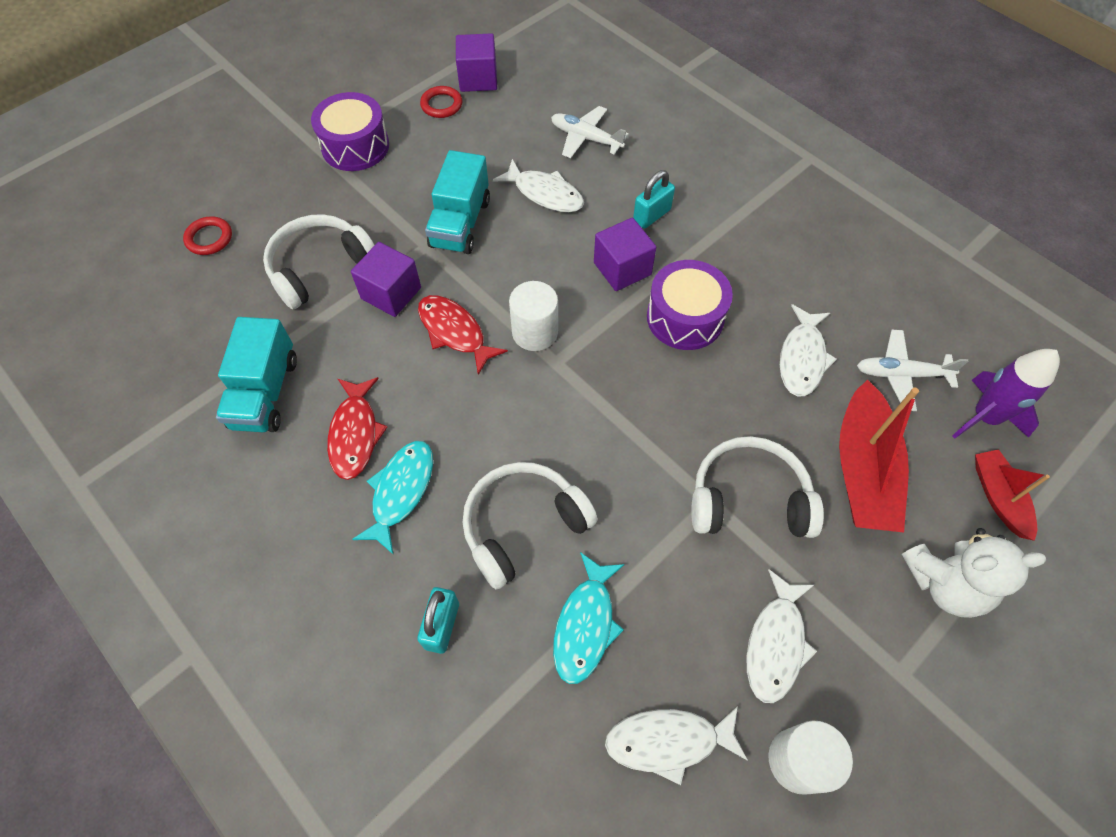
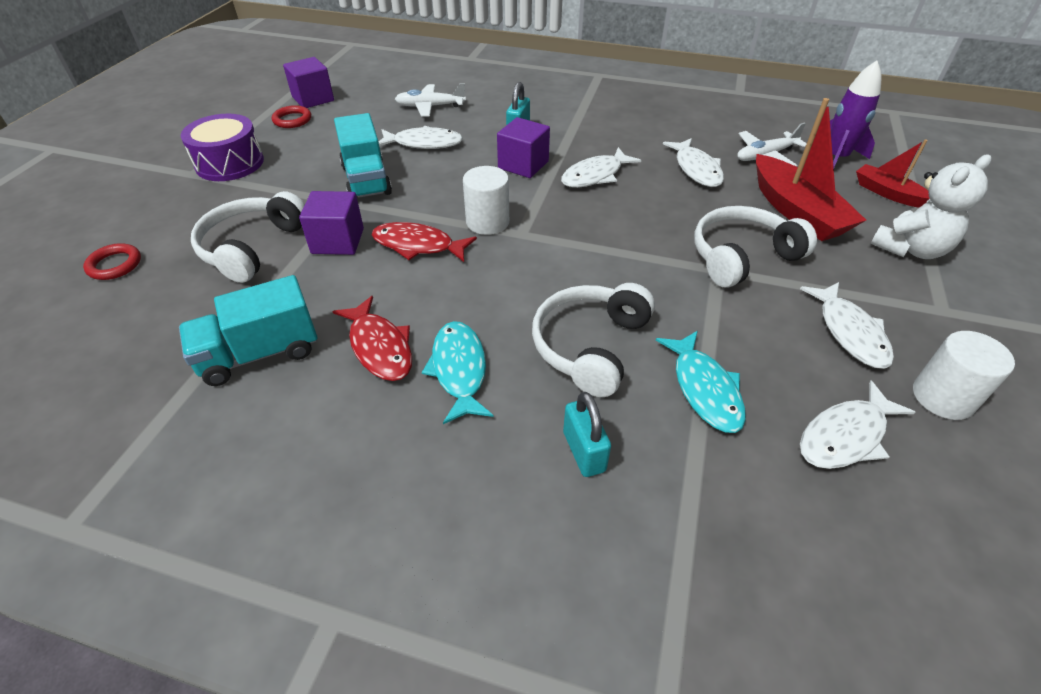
camera: 30 degrees left, 15 degrees down
turquoise truck [216,317,297,432] -> turquoise truck turned 90 degrees clockwise [179,275,317,386]
purple drum [647,260,733,350] -> white fish [561,147,641,188]

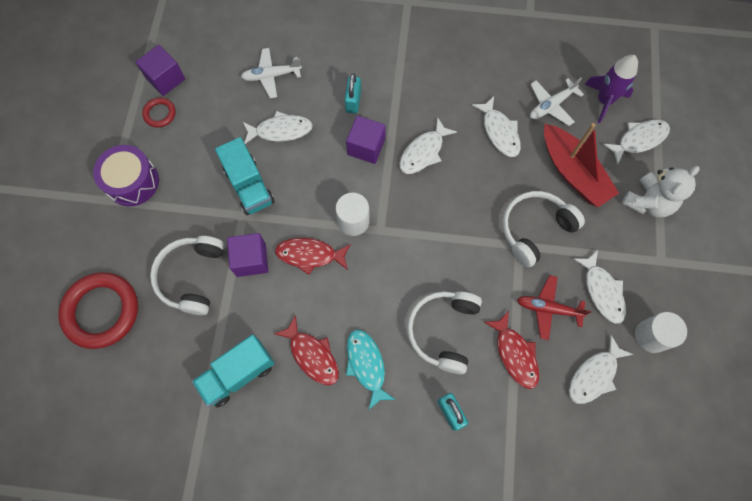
camera: 10 degrees left, 25 degrees up
red ring [83,243,141,280] -> red ring [58,273,138,349], size x2.11
turquoise fish [656,331,746,433] -> red fish [484,311,539,389]
red boat [856,139,930,208] -> white fish [603,120,670,165]
none -> red plane [517,275,591,340]

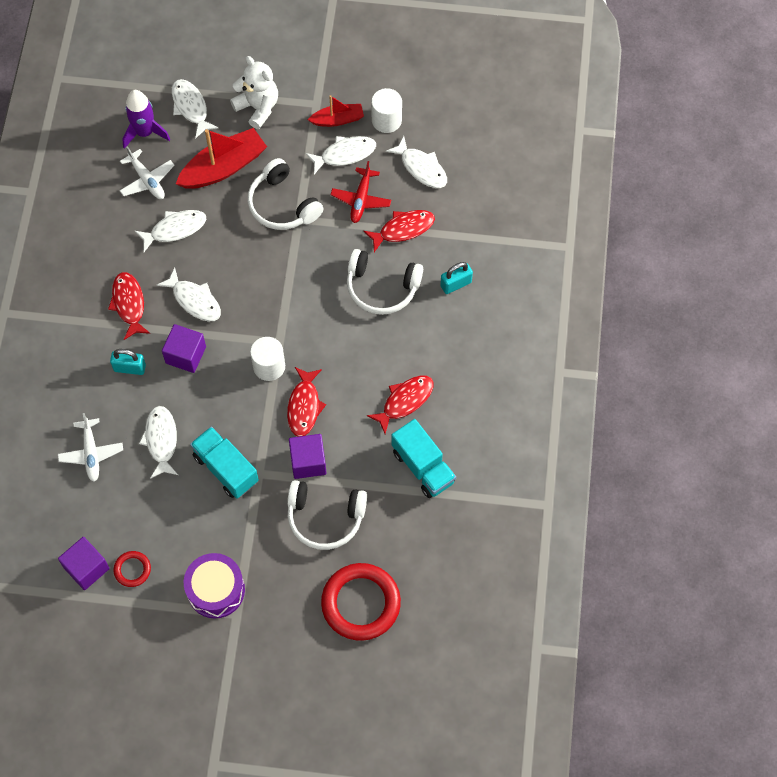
camera: 90 degrees left, 5 degrees down
turquoise truck [215,137,275,215] -> turquoise truck turned 105 degrees counterclockwise [190,427,259,499]
turquoise fish [346,330,396,410] -> none
none -> red fish [108,272,150,340]
none -> red boat [308,95,364,127]

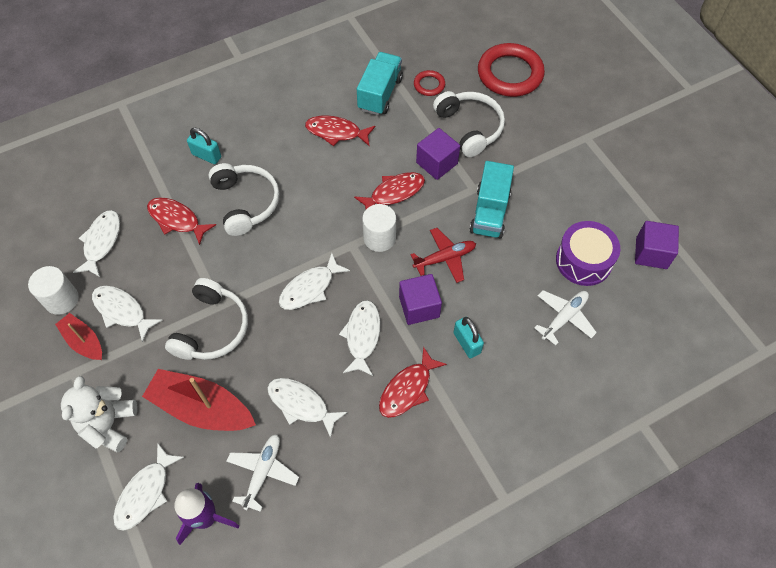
camera: 125 degrees left, 5 degrees down
red ring [113,551,151,587] -> red ring moved to [414,70,445,96]
white fish [139,406,178,479] -> white fish moved to [279,253,350,310]
purple drum [184,553,245,619] -> purple drum moved to [556,221,620,286]
red plane [330,161,391,223] -> red plane moved to [410,228,476,283]

